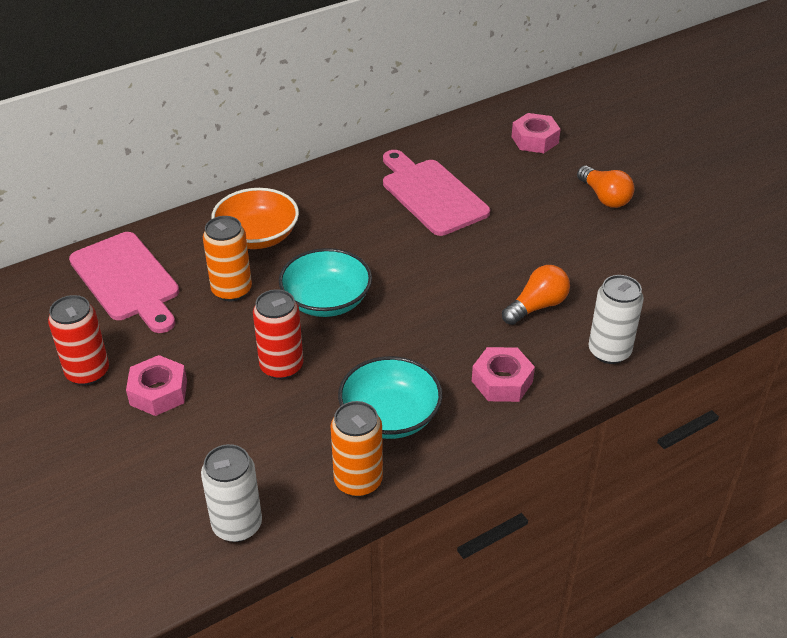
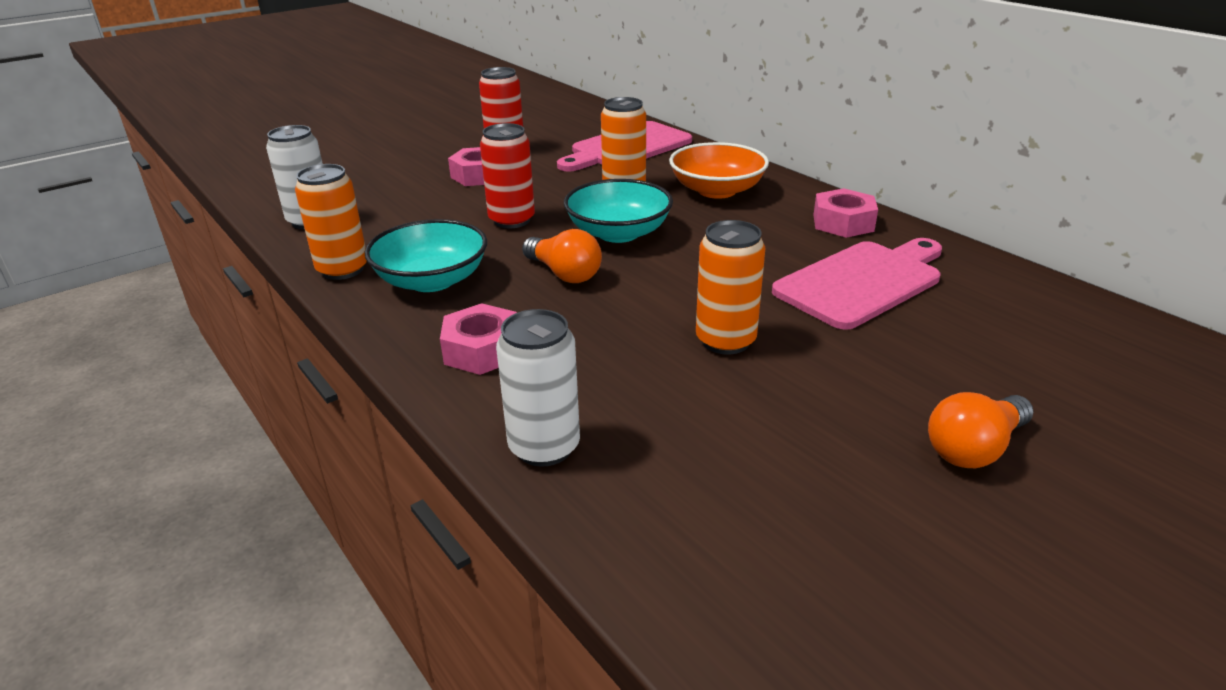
camera: 85 degrees right, 10 degrees down
orange light bulb [502,265,570,325] -> orange light bulb moved to [522,229,602,283]
pink nut [512,113,561,153] -> pink nut moved to [814,188,878,238]
none -> orange can [696,220,766,355]

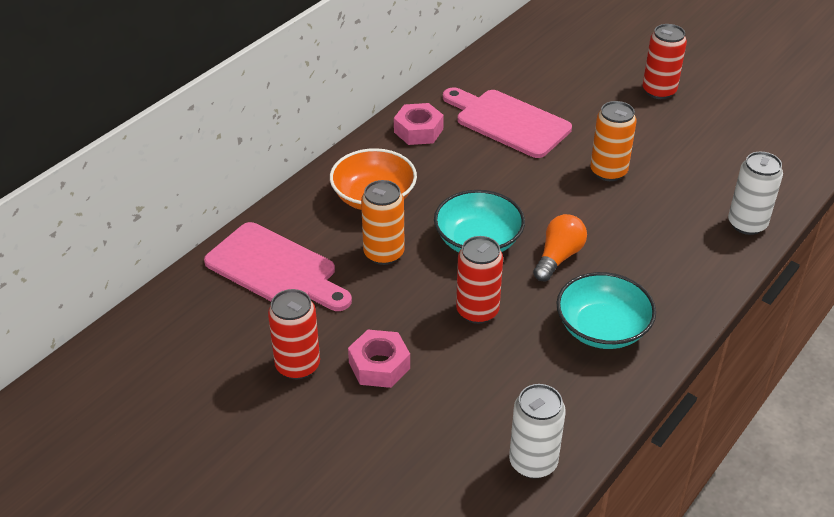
camera: 105 degrees left, 10 degrees up
orange can [295,164,367,280] -> none
pink nut [440,303,517,375] -> none
orange light bulb [928,392,1034,468] -> red can [643,24,687,99]

